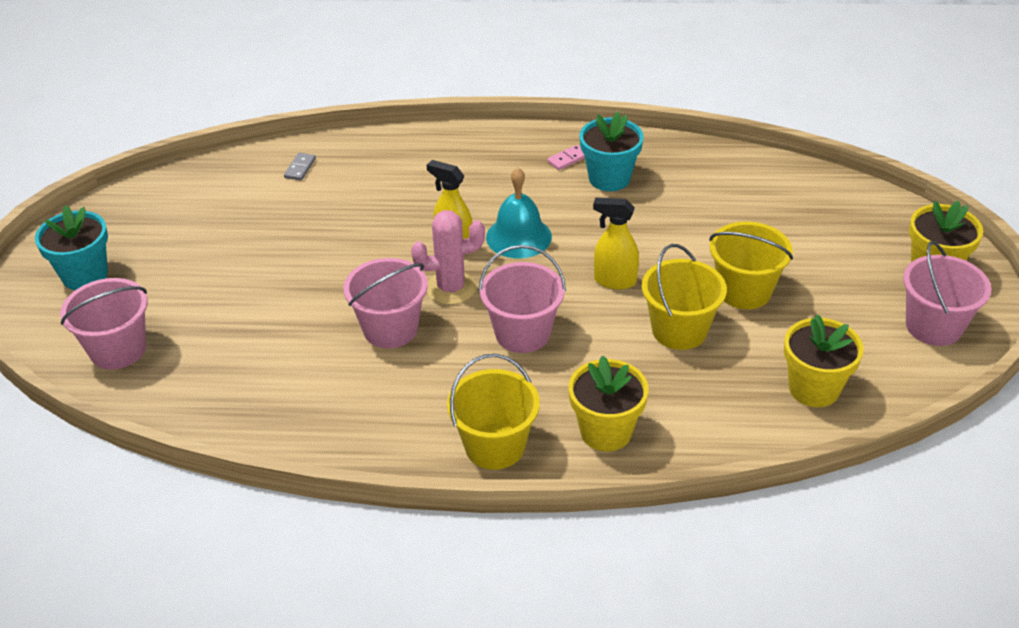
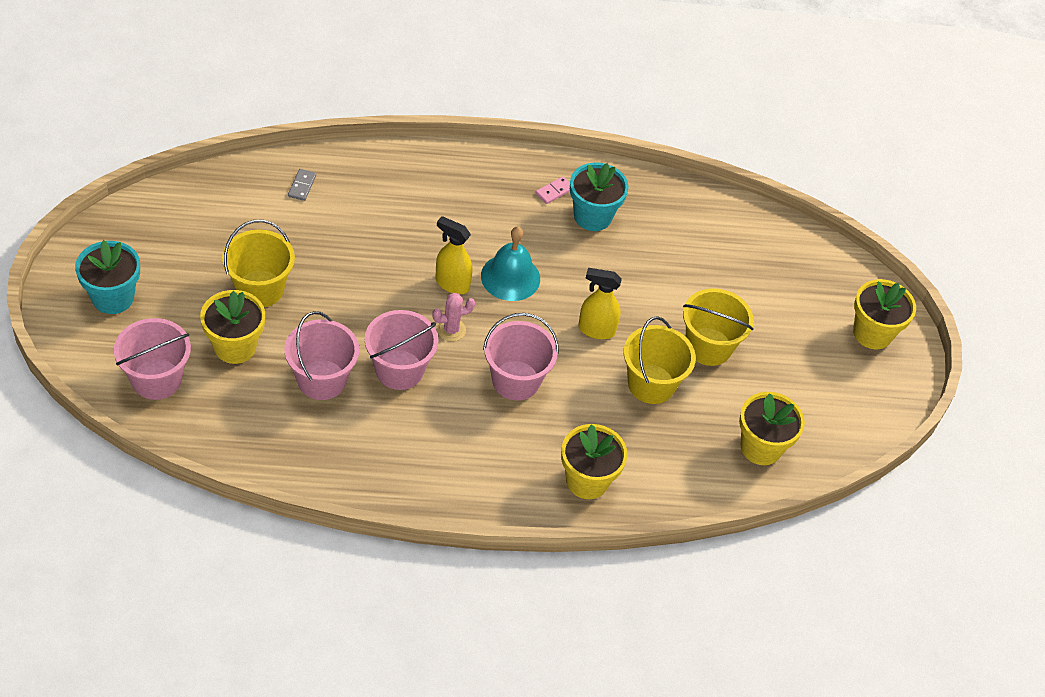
camera: 10 degrees left, 10 degrees up
pink cactus [411,210,485,305] -> pink cactus [432,293,475,341], size x0.65
yellow bucket [447,354,540,470] -> yellow bucket moved to [222,220,295,307]
pink bucket [903,241,991,346] -> pink bucket moved to [284,311,359,400]
none -> yellow flower pot [200,290,265,364]

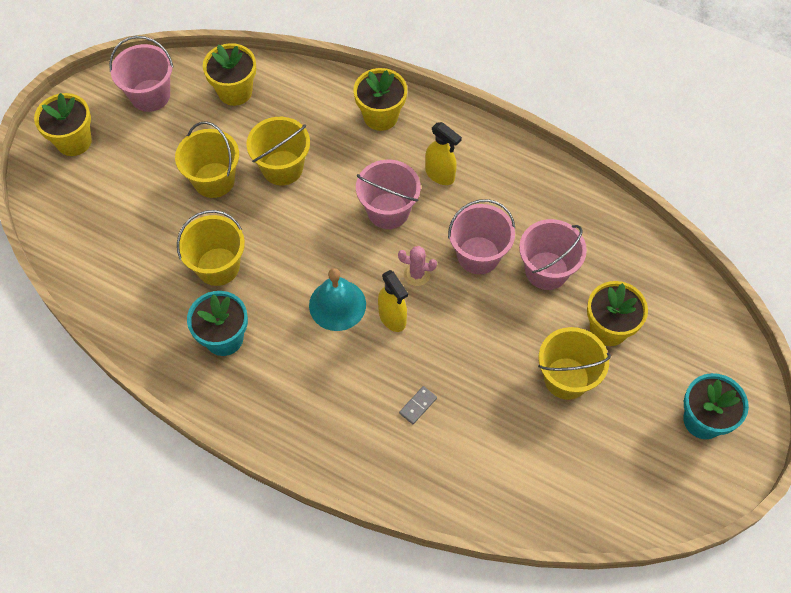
camera: 145 degrees left, 10 degrees up
pink bucket [114,318,191,400] -> pink bucket moved to [109,36,173,112]
grey domino [288,169,316,201] -> grey domino moved to [399,386,437,424]
pink domino [536,176,570,204] -> none
yellow spray bottle [578,268,622,339] -> yellow spray bottle moved to [425,122,462,185]
none -> yellow bucket [177,210,245,286]

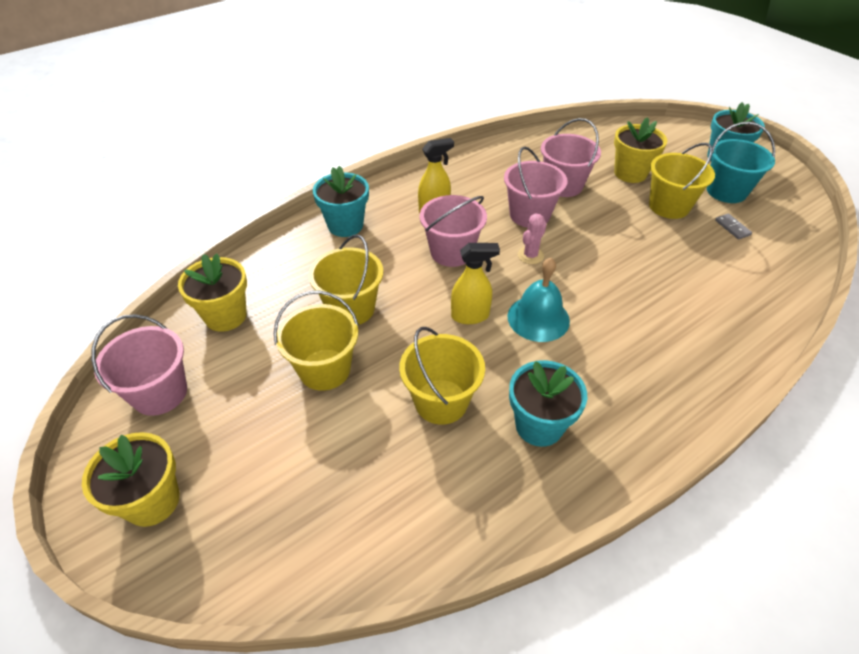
camera: 65 degrees left, 15 degrees down
yellow flower pot [353,68,407,131] -> turquoise flower pot [313,166,369,237]
yellow spray bottle [378,270,408,332] -> yellow spray bottle moved to [451,243,500,324]
grey domino [399,386,437,424] -> grey domino moved to [715,214,752,239]
none -> turquoise bucket [707,122,775,203]

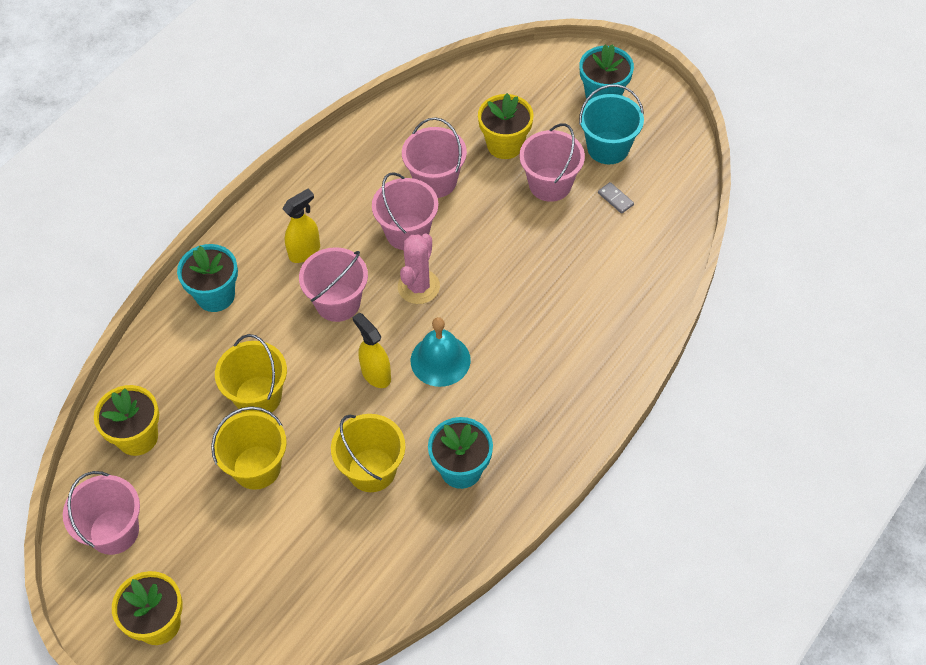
camera: 15 degrees left, 10 degrees up
yellow spray bottle [451,243,500,324] -> yellow spray bottle turned 105 degrees counterclockwise [352,313,391,388]
pink cactus [518,213,547,264] -> pink cactus [398,233,440,304], size x1.55
yellow bucket [649,143,715,219] -> pink bucket [520,123,585,202]

